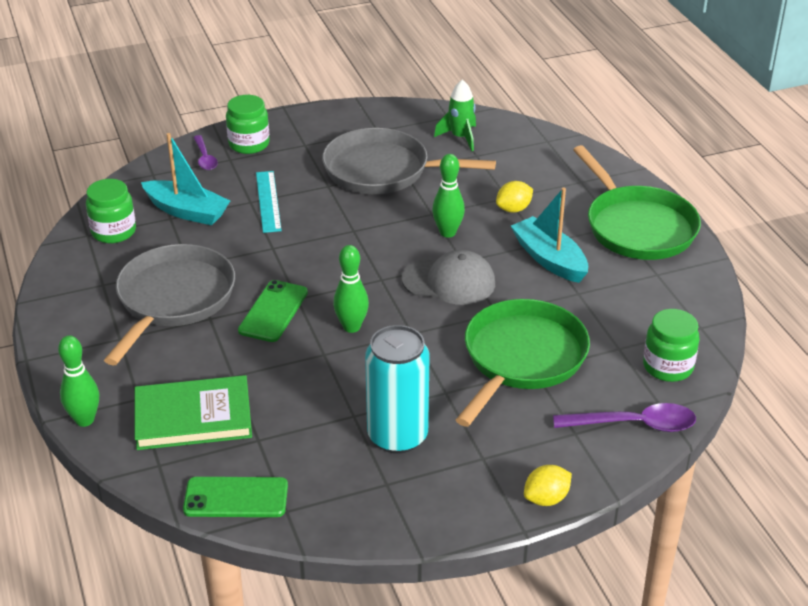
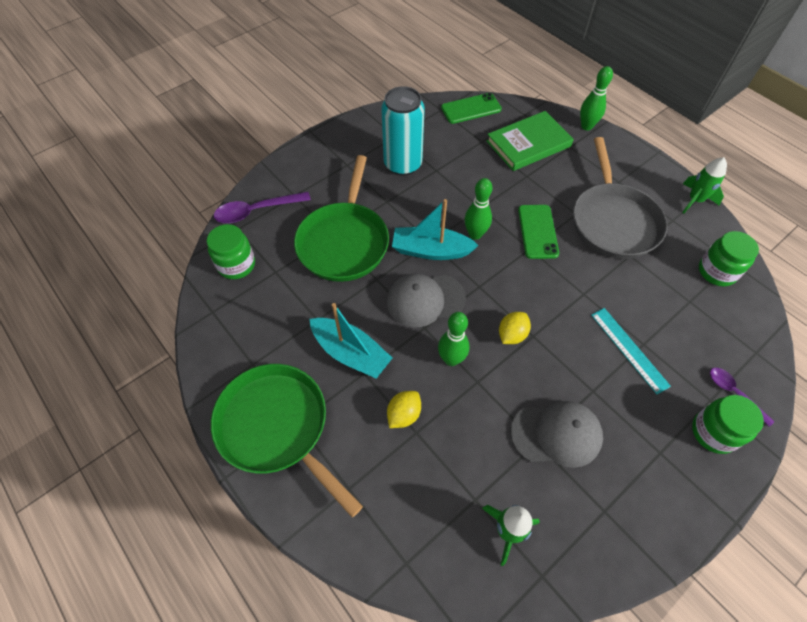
camera: 160 degrees right, 20 degrees up
turquoise boat [141,133,230,225] -> turquoise boat moved to [392,199,479,260]
grey pan [322,128,496,194] -> grey cap [510,401,603,468]
yellow lemon [524,465,572,506] -> yellow lemon moved to [499,312,531,344]
none -> green rocket [682,157,727,213]

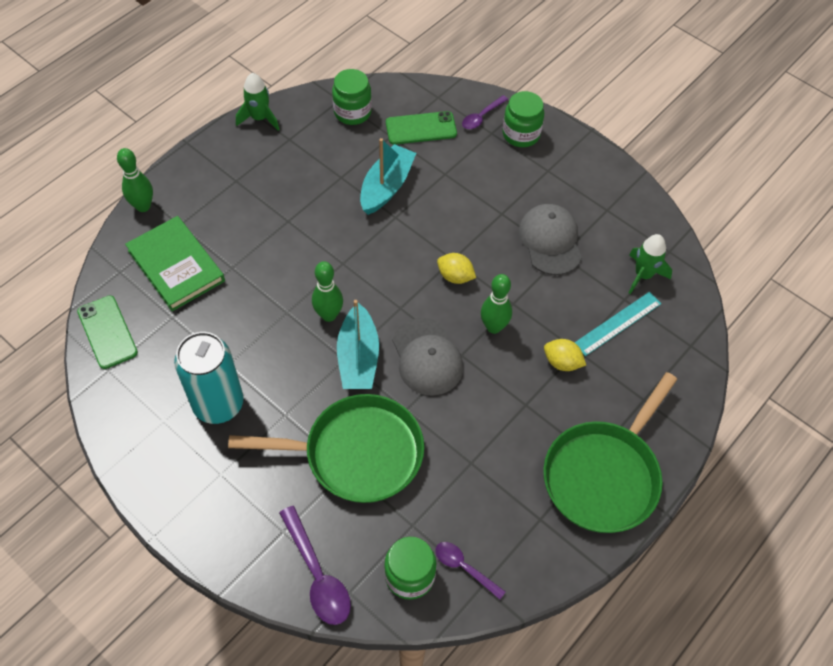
camera: 100 degrees left, 0 degrees up
turquoise boat [309,303,392,379] -> turquoise boat moved to [360,138,416,215]
green phone [518,205,559,259] -> green phone moved to [386,111,457,145]
grey pan [573,137,667,259] -> none
turquoise ruler [591,308,671,394] -> turquoise ruler moved to [574,292,661,356]
none -> purple spoon [435,542,506,600]

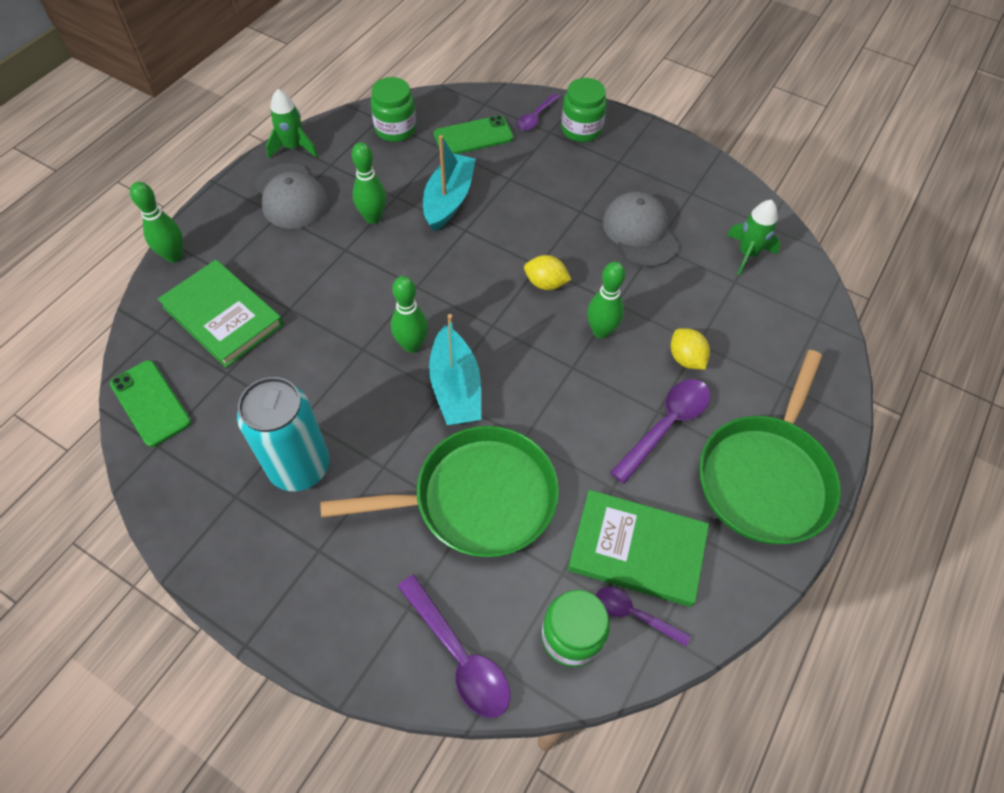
camera: 10 degrees left, 0 degrees up
grey cap [392,318,463,396] -> grey cap moved to [254,163,328,229]
yellow lemon [544,339,586,371] -> yellow lemon turned 45 degrees clockwise [671,328,710,369]
turquoise ruler [574,292,661,356] -> none
none -> green bowling pin [352,142,386,224]
none -> green book [568,490,709,607]
none -> purple spoon [610,379,710,484]

